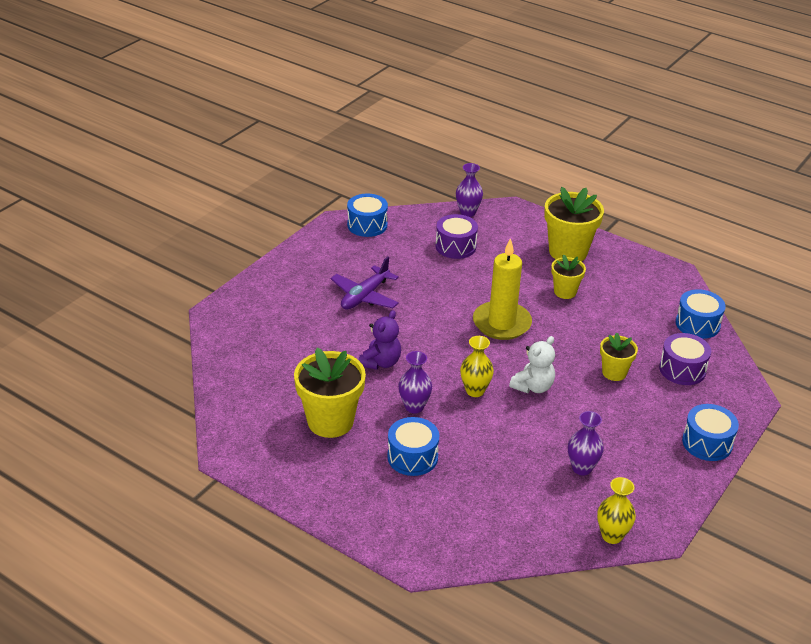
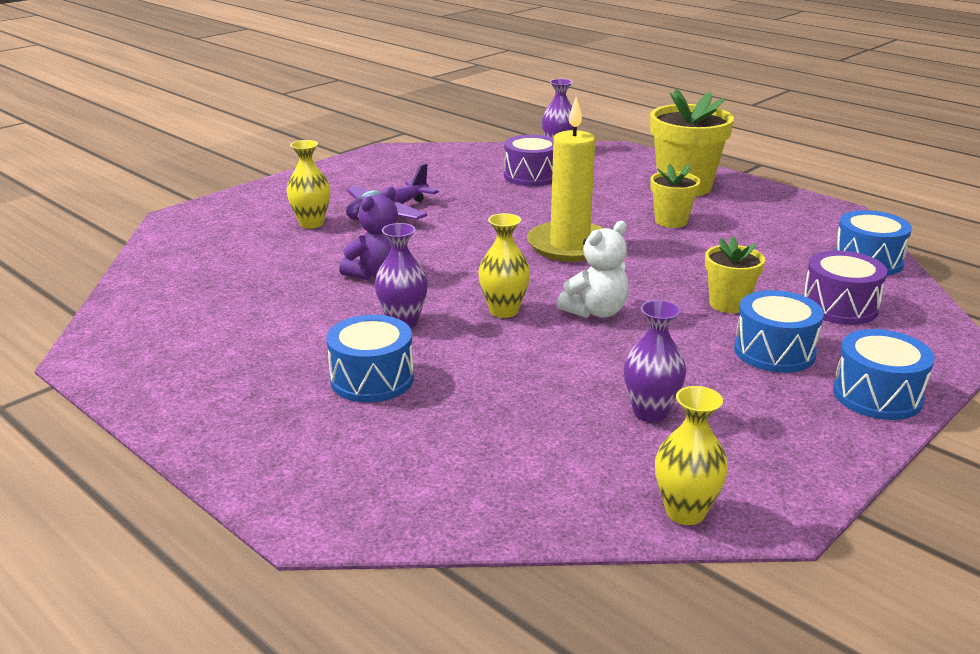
camera: 10 degrees right, 10 degrees down
yellow flower pot [294,348,366,438] -> none
blue drum [347,193,388,237] -> blue drum moved to [734,290,824,373]
none -> yellow vase [287,140,330,229]

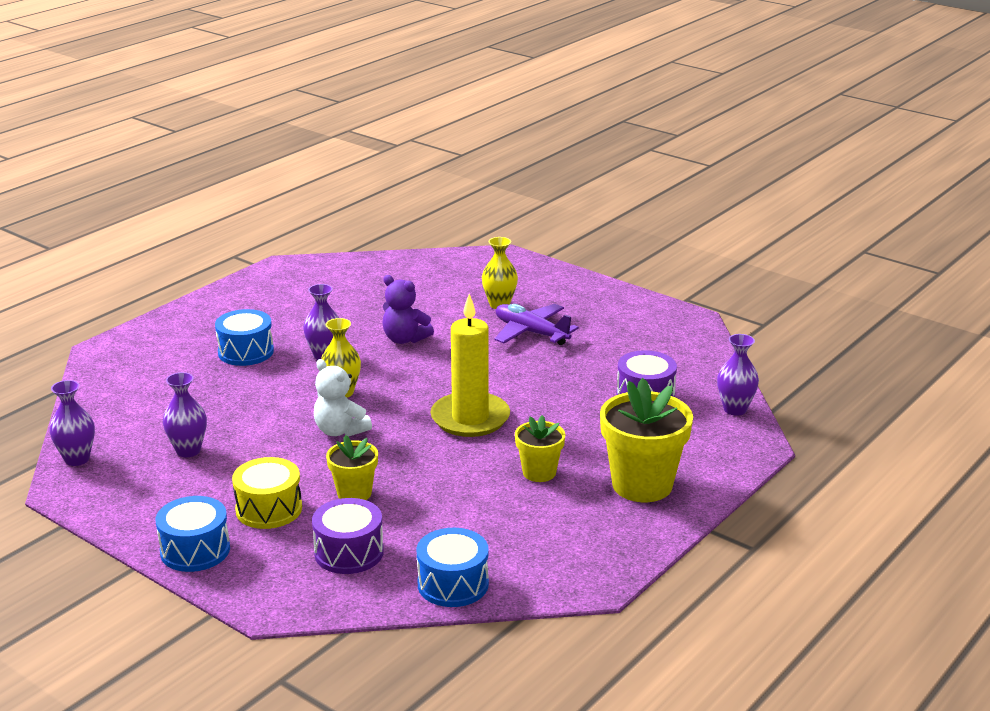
camera: 85 degrees right, 0 degrees up
yellow vase [655,386,728,525] -> purple vase [49,380,95,466]
blue drum [734,290,824,373] -> yellow drum [232,457,302,529]

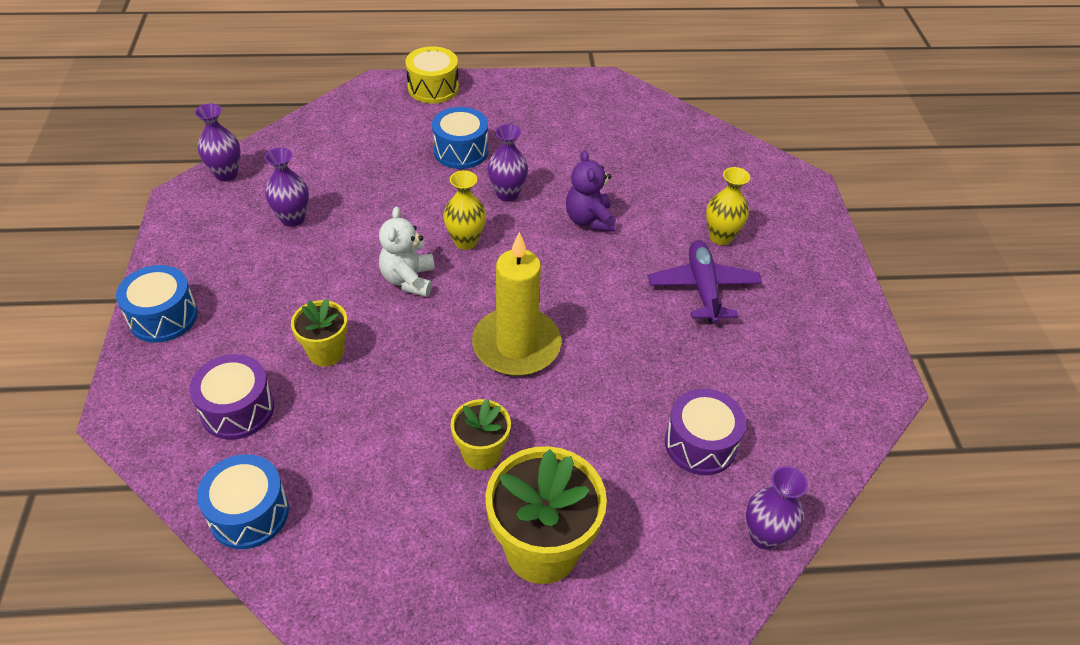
camera: 45 degrees right, 20 degrees up
yellow drum [232,457,302,529] -> yellow drum moved to [405,46,459,104]

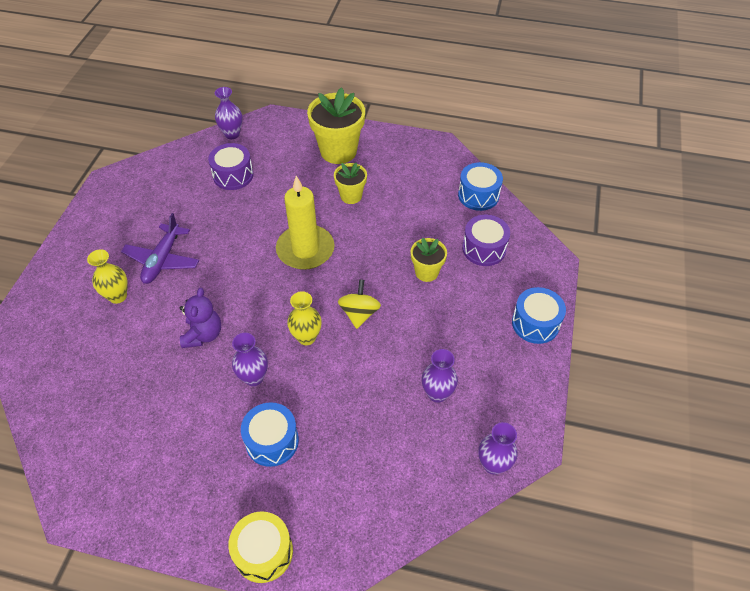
camera: 160 degrees left, 5 degrees up
white teddy bear [379,207,435,297] -> yellow spinning top [338,280,381,329]

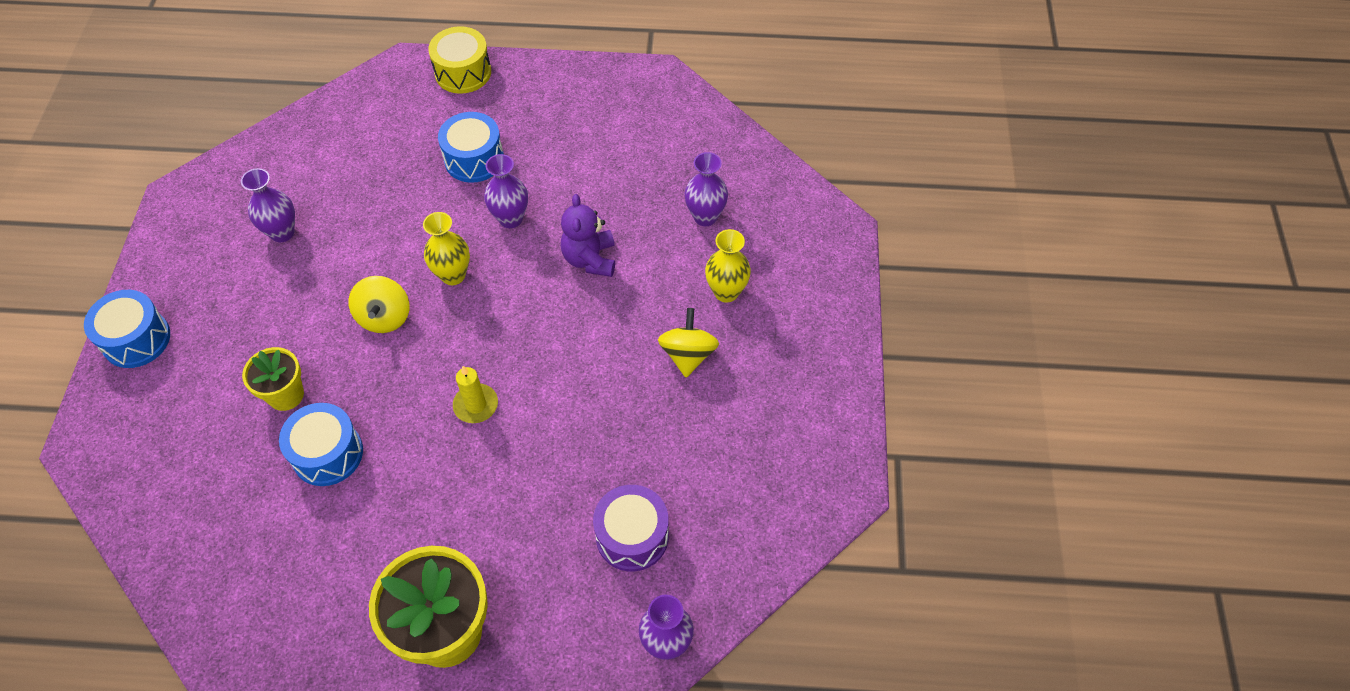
camera: 170 degrees right, 5 degrees up
purple plane [121,213,199,284] -> yellow spinning top [658,308,719,378]
yellow candle [276,176,334,270] -> yellow candle [453,366,498,423], size x0.50
yellow flower pot [334,162,367,204] -> none
blue drum [458,162,503,211] -> blue drum moved to [279,403,363,486]
purple drum [462,215,510,266] -> none
purple vase [478,422,518,475] -> purple vase moved to [685,152,728,226]

